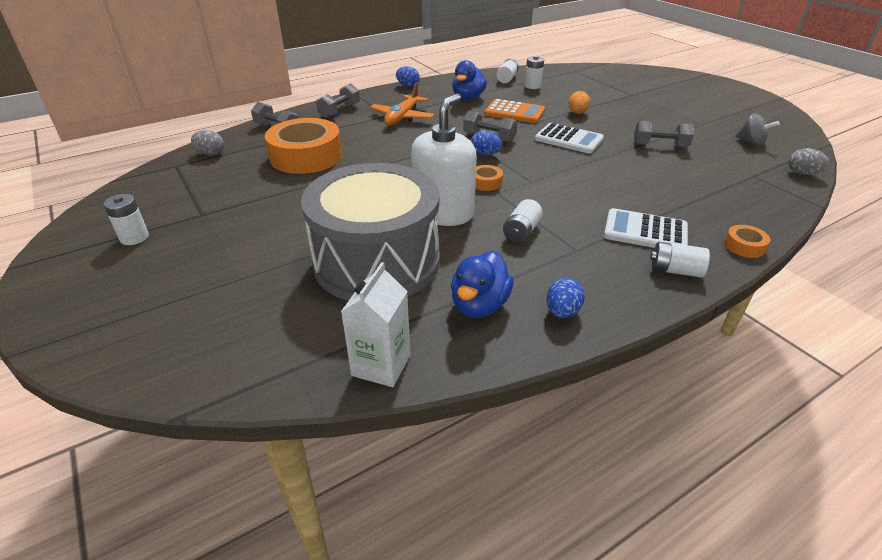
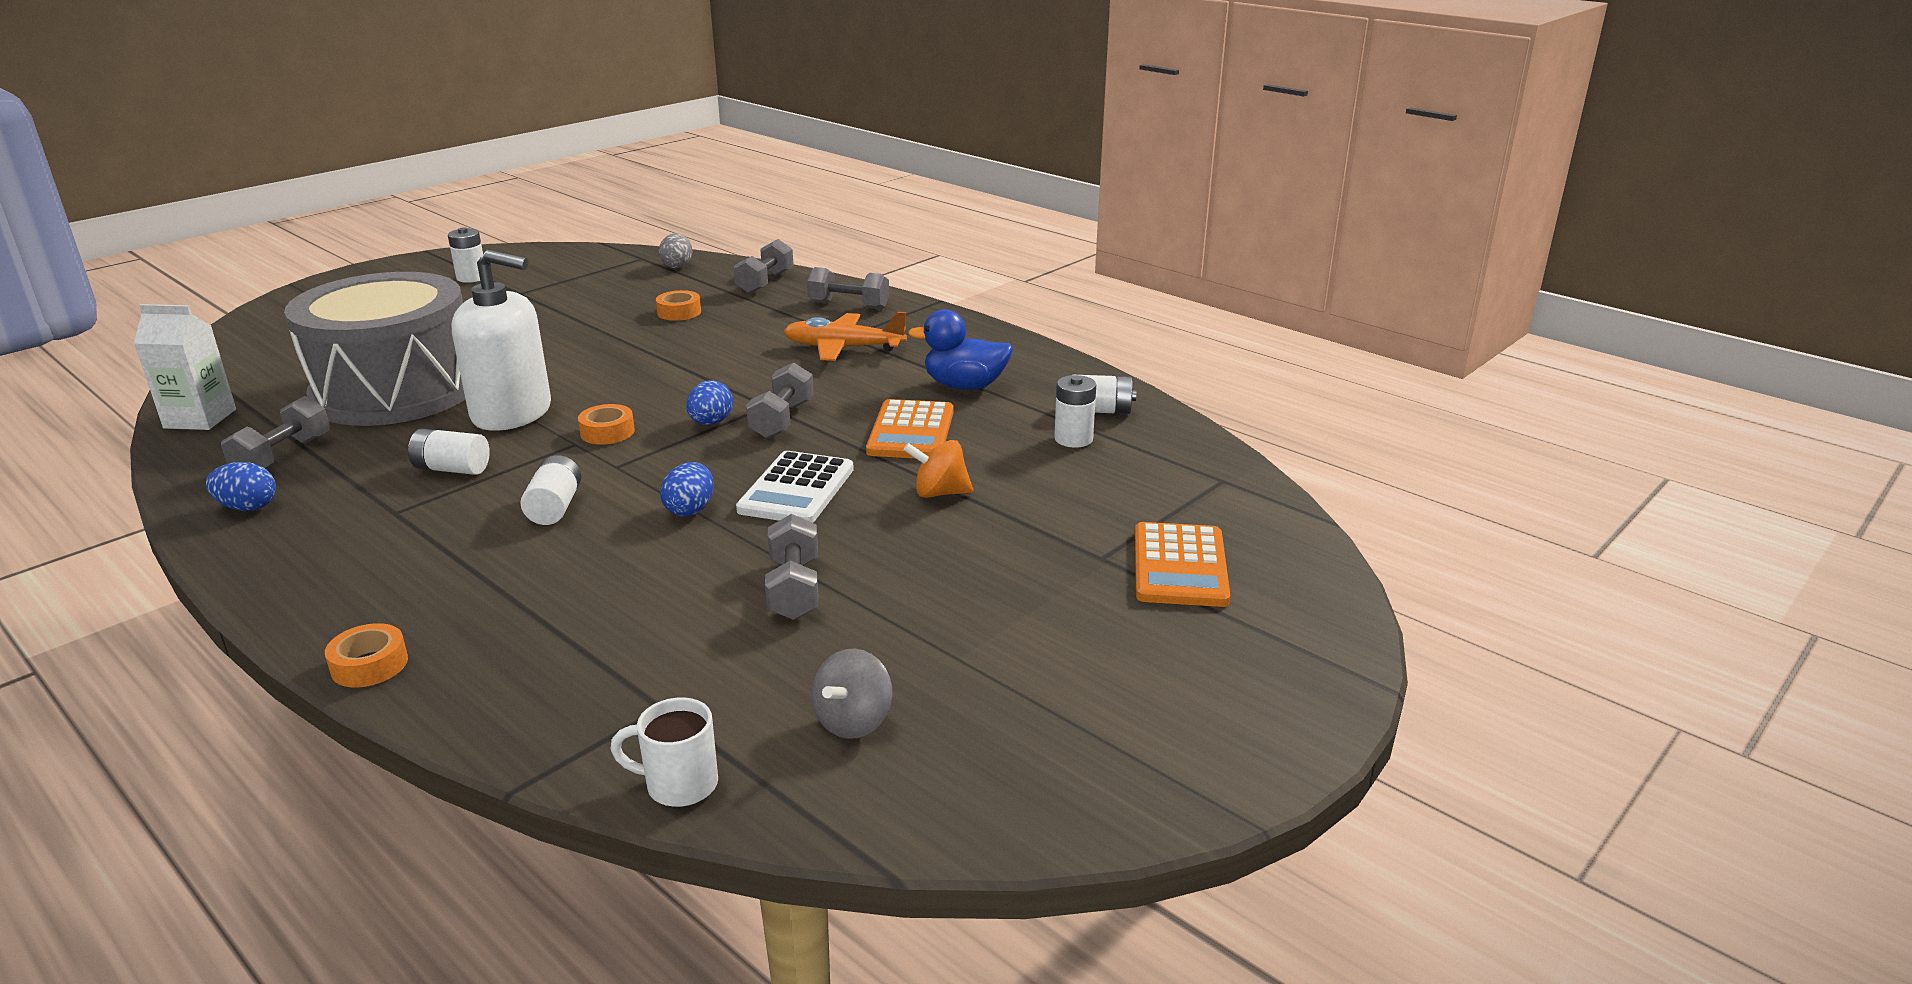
camera: 75 degrees right, 10 degrees down
orange tape [265,118,342,174] -> orange tape [656,290,701,321], size x0.42
blue egg [396,66,420,87] -> blue egg moved to [660,462,714,517]
blue duck [451,251,514,318] -> grey dumbbell [221,396,330,468]
orange egg [568,91,590,114] -> orange spinning top [904,440,973,498]
white calculator [604,208,688,248] -> none
white battery [650,242,710,277] -> white battery moved to [520,455,581,525]
grey egg [788,148,830,175] -> white mug [610,697,718,807]
none -> orange calculator [1135,522,1230,607]

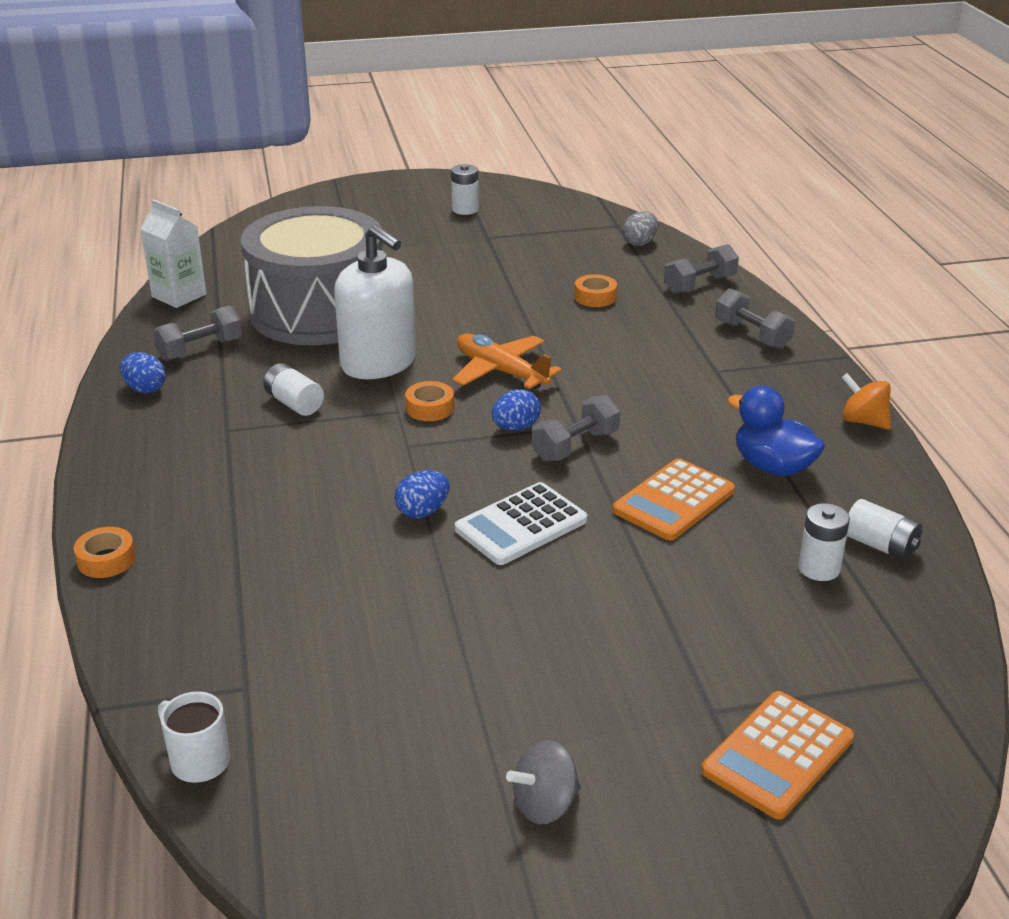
camera: 35 degrees right, 5 degrees up
white battery [520,455,581,525] -> none
grey dumbbell [765,514,819,620] -> none
orange plane [784,312,907,361] -> orange plane moved to [453,333,562,389]
grey spinning top [811,648,893,739] -> grey spinning top moved to [506,740,581,824]
orange spinning top [904,440,973,498] -> orange spinning top moved to [841,373,891,430]

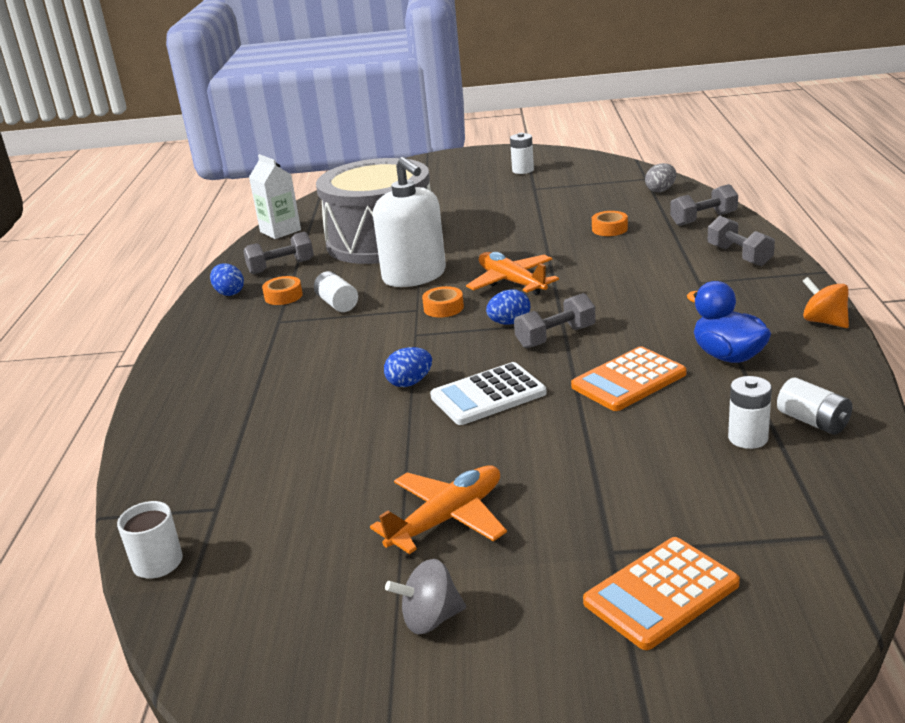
camera: 15 degrees right, 5 degrees down
orange tape [74,527,136,578] -> orange tape moved to [262,276,303,305]
none -> orange plane [370,465,507,554]

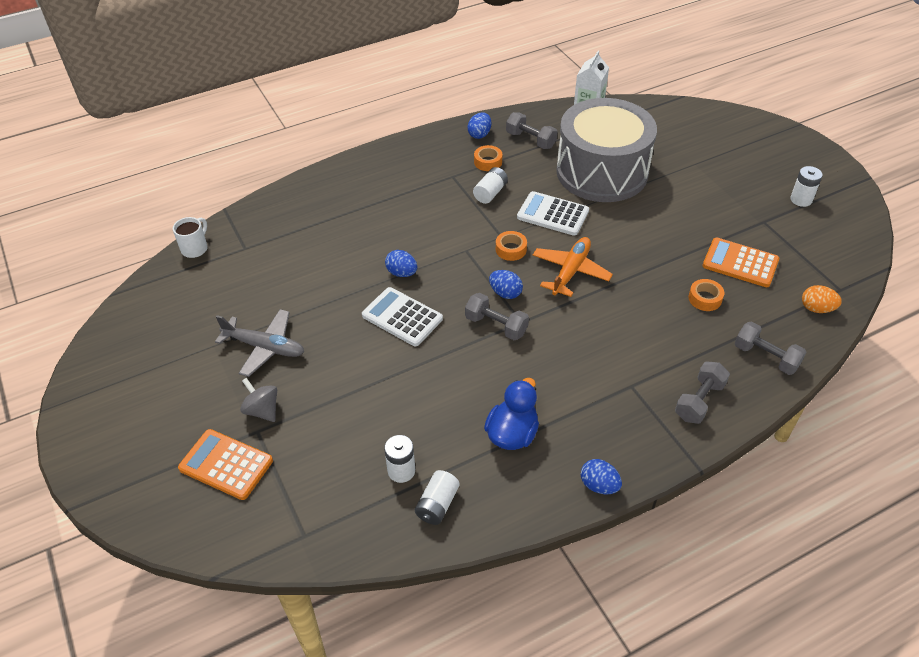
camera: 60 degrees right, 20 degrees up
orange plane [370,465,507,554] -> grey plane [215,309,304,377]
white soap dispenser [373,157,446,287] -> white calculator [517,191,589,236]
grey spinning top [385,559,466,635] -> grey spinning top moved to [240,378,277,422]
orange calculator [571,346,687,411] -> orange calculator moved to [703,238,779,287]
grey egg [645,163,676,192] -> orange egg [802,285,842,313]
orange spinning top [803,277,849,328] -> blue egg [581,459,622,494]

